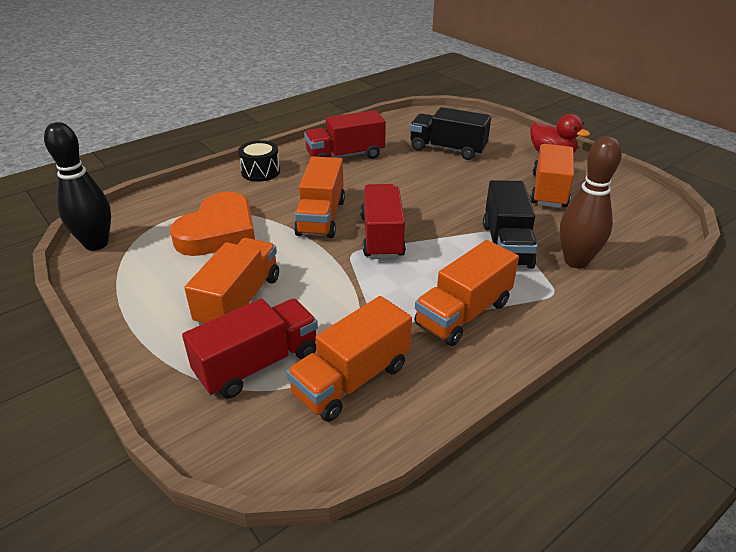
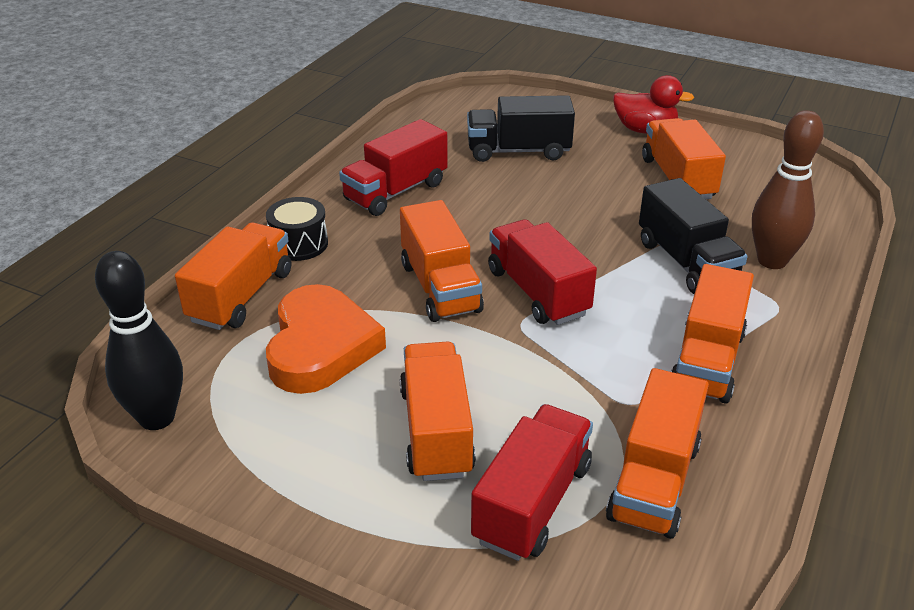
camera: 25 degrees left, 0 degrees up
none -> orange truck [175,222,291,330]

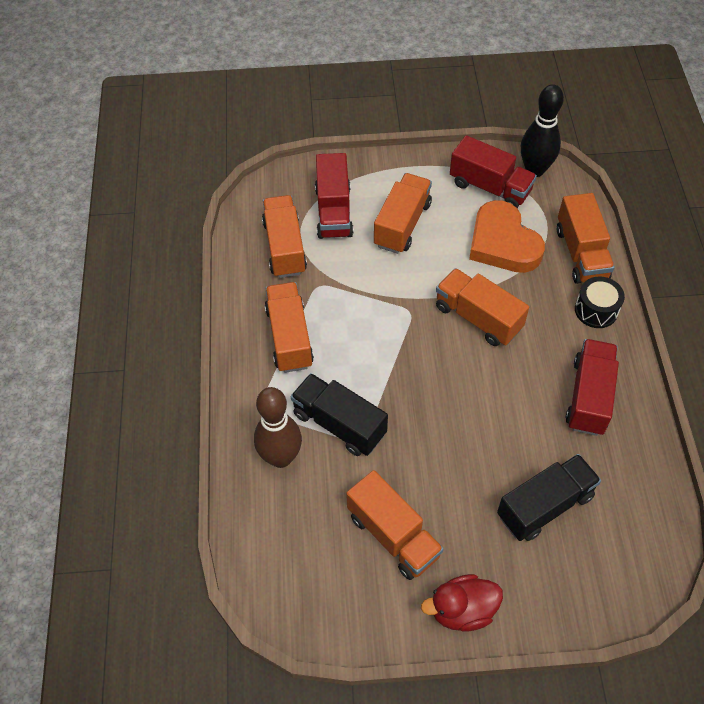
camera: 150 degrees right, 20 degrees up
orange truck [400,342,476,481] -> orange truck turned 120 degrees counterclockwise [374,173,432,254]
red truck [488,219,597,325] -> red truck moved to [450,135,537,208]

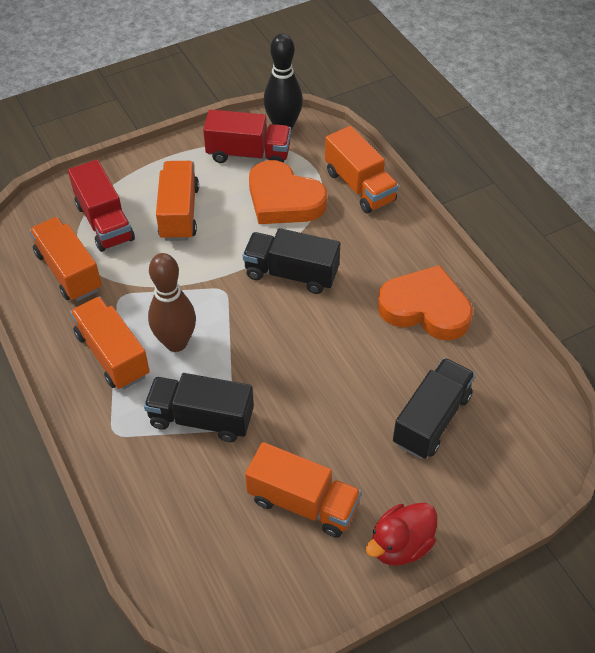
camera: 25 degrees left, 5 degrees down
brown bowling pin [254,387,302,468] -> brown bowling pin moved to [148,253,196,352]
orange truck [436,268,529,346] -> black truck [243,228,340,294]
red truck [566,339,619,436] -> orange heart [377,265,473,340]
black drum [575,276,625,328] -> none

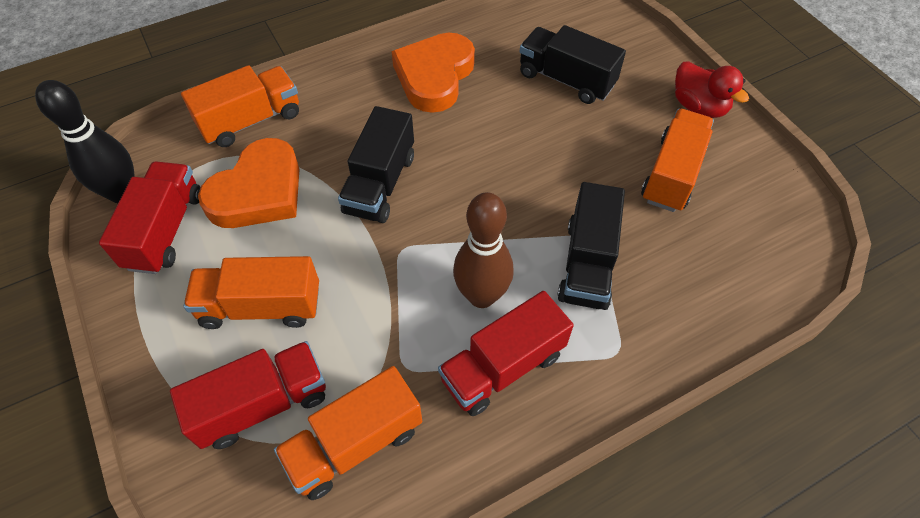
camera: 90 degrees left, 5 degrees up
orange truck [70,296,150,389] -> red truck [438,291,574,416]

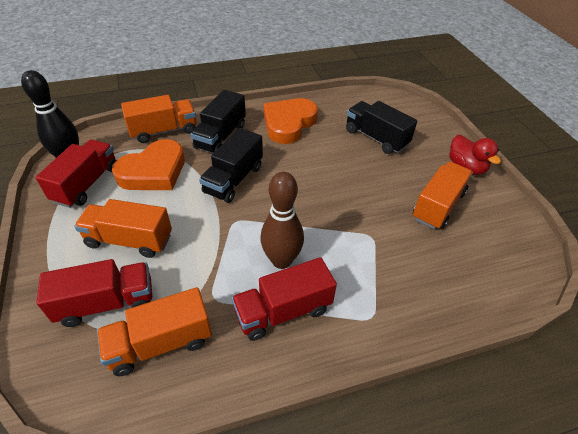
camera: 10 degrees right, 10 degrees down
black truck [557,182,625,310] -> black truck moved to [190,90,246,153]

